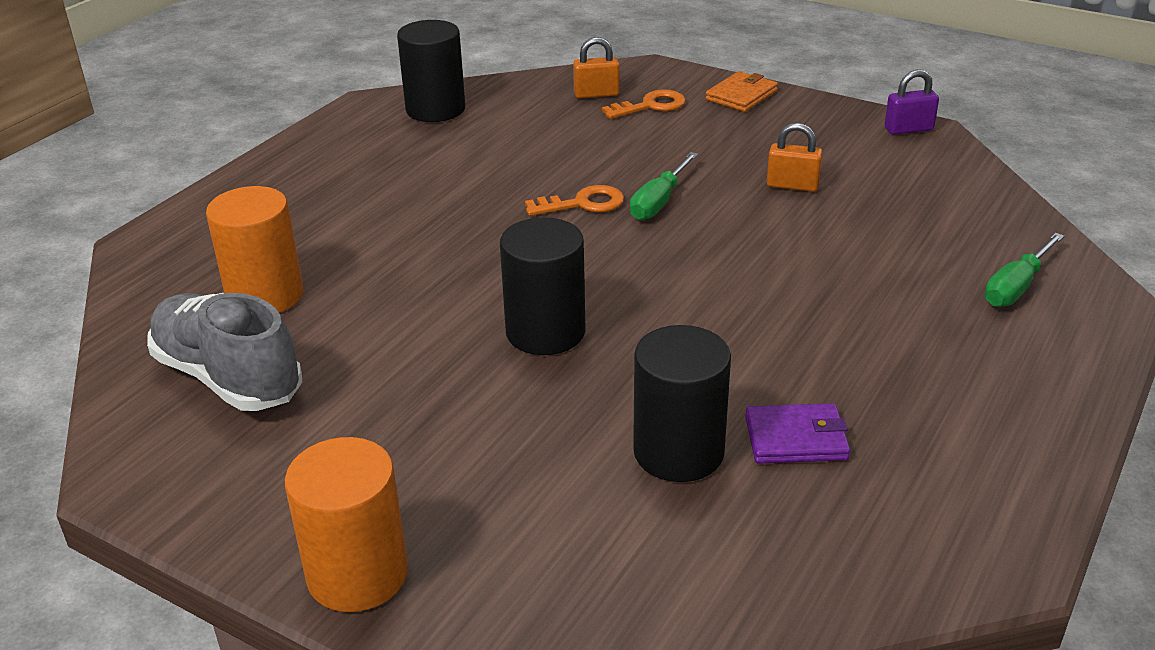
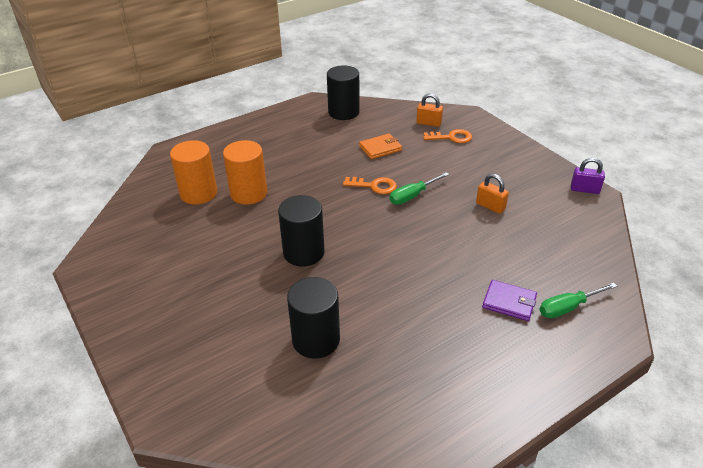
camera: 25 degrees right, 5 degrees up
grey shoe [147,293,302,411] -> none
orange cylinder [285,437,408,612] -> orange cylinder moved to [223,140,267,205]
orange wallet [706,71,778,112] -> orange wallet moved to [359,134,402,159]
purple wallet [745,403,850,464] -> purple wallet moved to [482,280,537,321]

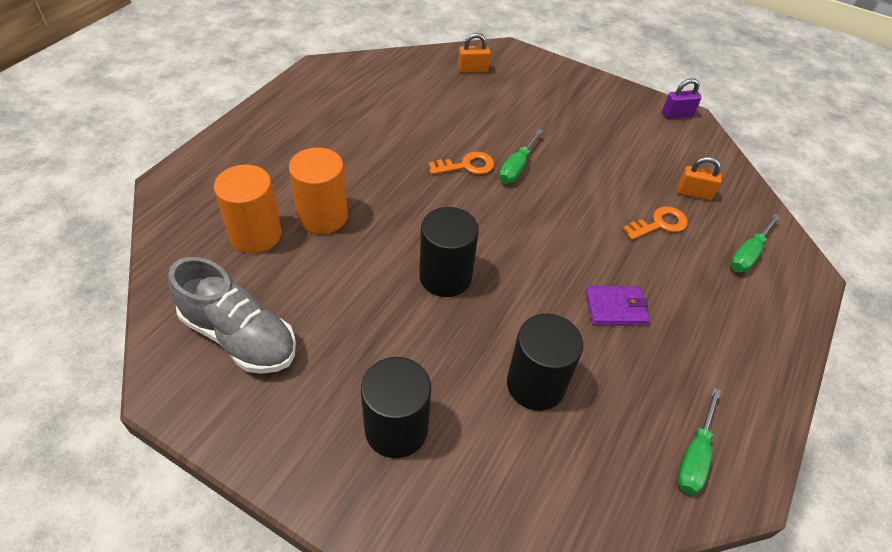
camera: 30 degrees left, 10 degrees up
black cylinder [327,65,360,120] -> black cylinder moved to [361,357,431,458]
orange wallet [359,134,402,159] -> none
orange key [423,129,472,143] -> orange key moved to [623,206,688,240]
orange padlock [476,173,509,214] -> orange padlock moved to [677,157,722,201]
purple wallet [482,280,537,321] -> purple wallet moved to [585,286,649,326]
none -> grey shoe [168,257,296,374]
none -> green screwdriver [677,388,721,495]

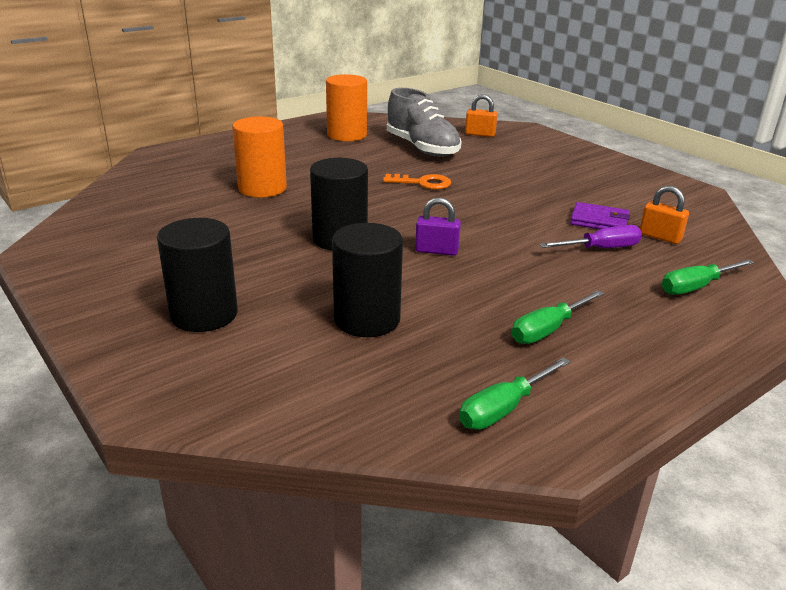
camera: 25 degrees right, 20 degrees down
grey shoe [168,257,296,374] -> grey shoe moved to [387,88,461,157]
orange cylinder [214,164,282,253] -> orange cylinder moved to [326,74,367,141]
green screwdriver [499,129,543,184] -> green screwdriver moved to [512,290,604,344]
purple wallet [585,286,649,326] -> purple wallet moved to [570,202,630,229]
orange key [623,206,688,240] -> purple screwdriver [539,225,642,248]
purple padlock [662,78,702,119] -> purple padlock moved to [415,197,461,256]

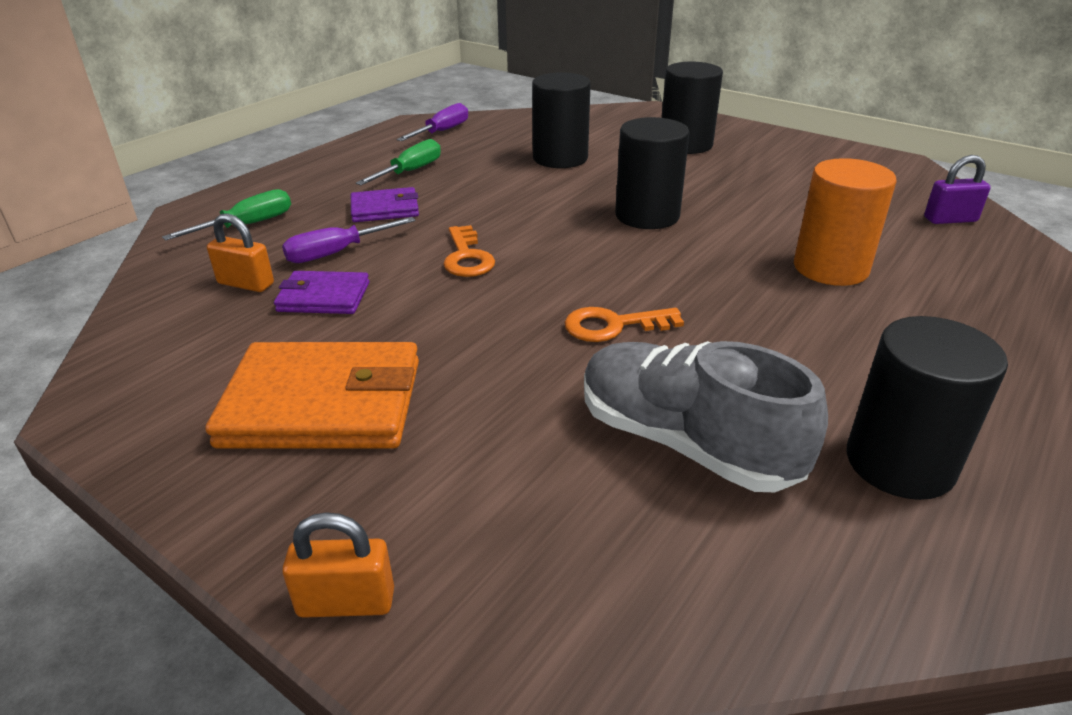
camera: 165 degrees right, 5 degrees up
orange cylinder [326,74,367,141] -> black cylinder [846,316,1008,500]
purple padlock [415,197,461,256] -> purple padlock moved to [924,155,991,224]
green screwdriver [459,357,571,430] -> purple screwdriver [397,103,468,141]
orange padlock [465,94,498,137] -> orange padlock moved to [282,512,394,618]
none -> orange wallet [205,342,419,449]
none -> purple wallet [351,187,419,222]
none -> orange key [443,225,495,277]

